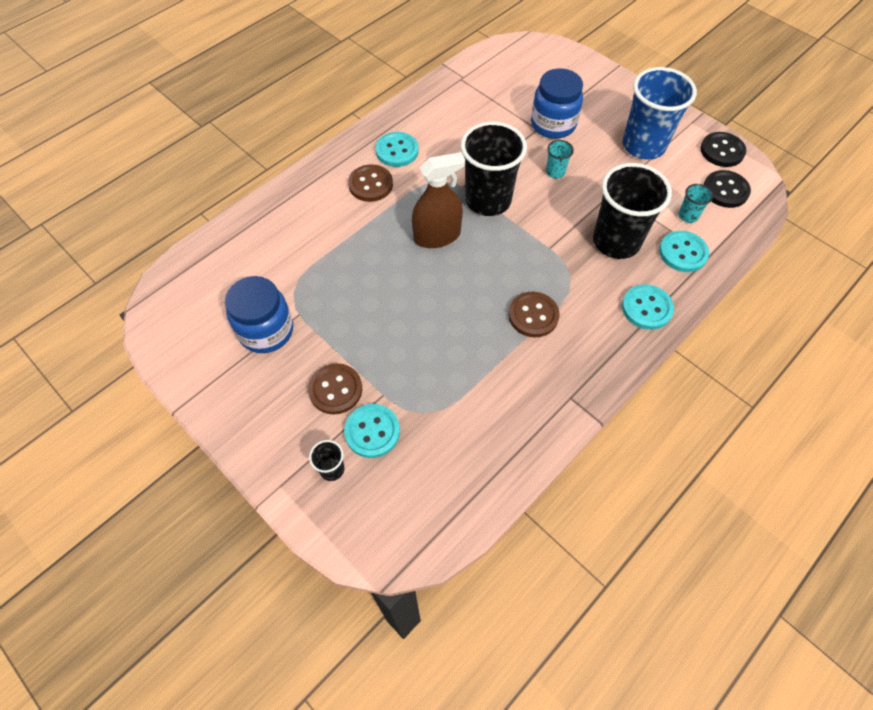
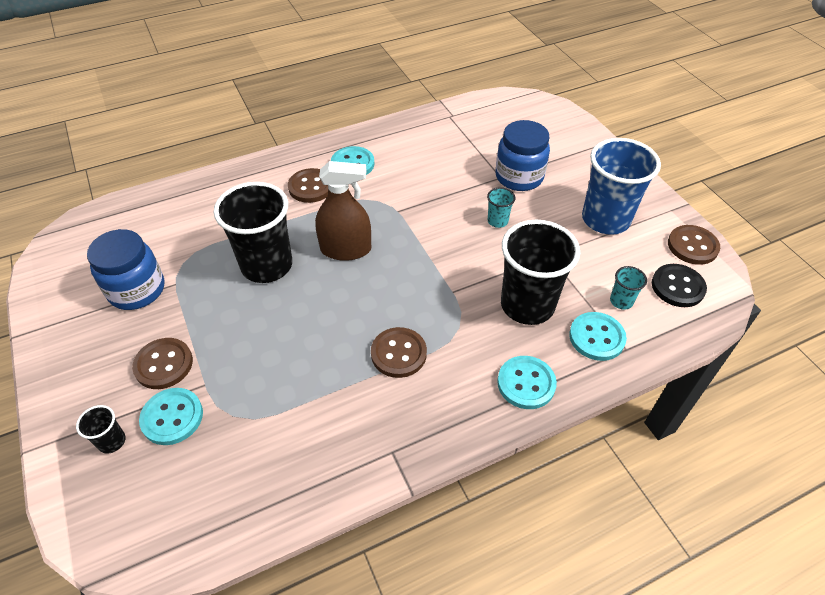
camera: 20 degrees right, 10 degrees down
black cup [461,122,527,216] -> black cup moved to [214,182,292,283]
black button [700,132,746,167] -> brown button [668,225,720,265]

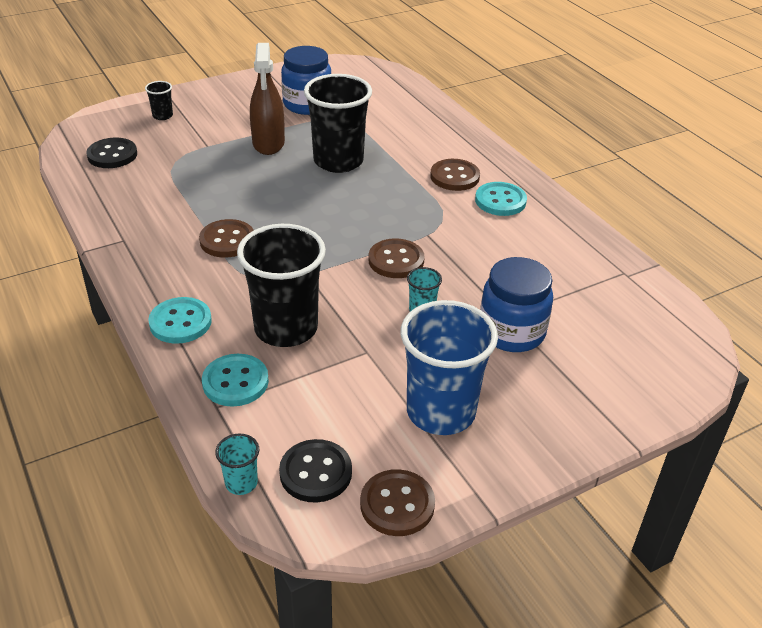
camera: 85 degrees right, 10 degrees down
brown button [132,338,193,389] -> brown button moved to [368,238,425,278]
turquoise button [139,388,203,445] -> none
brown spray bottle [315,161,371,261] -> brown spray bottle moved to [250,43,285,155]
turquoise cup [610,266,647,310] -> turquoise cup moved to [215,434,259,495]
none -> black button [86,137,137,168]

